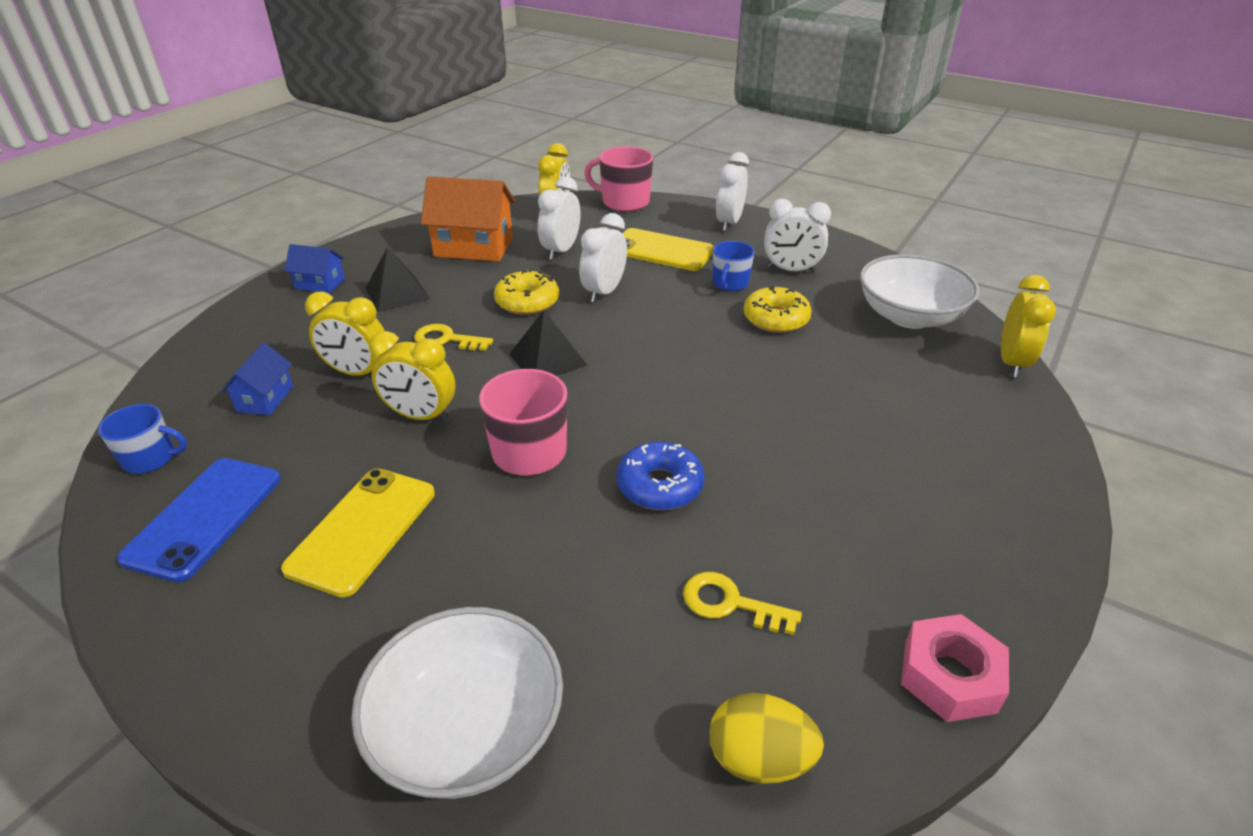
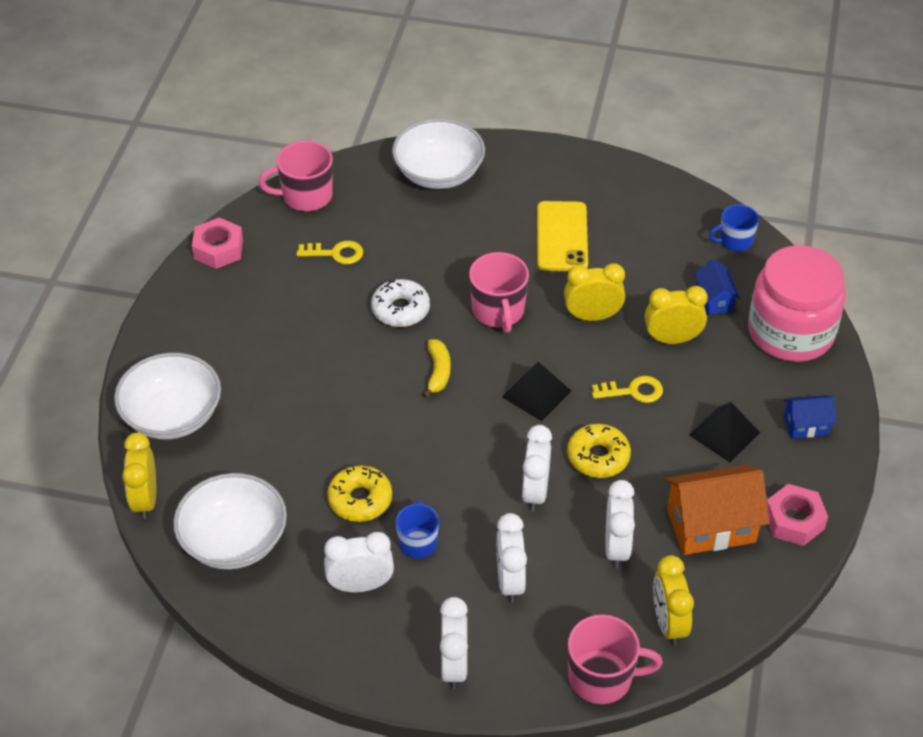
camera: 160 degrees right, 10 degrees up
blue phone [117,458,281,582] -> none
blue donut [617,441,704,510] -> white donut [371,279,430,327]
yellow phone [622,228,714,271] -> white clock [497,513,527,603]
yellow egg [709,693,824,784] -> pink mug [259,141,333,211]
none -> white bowl [114,353,221,439]
none -> yellow banana [423,339,451,398]
none -> pink jar [748,245,846,362]
none -> pink nut [767,484,828,546]

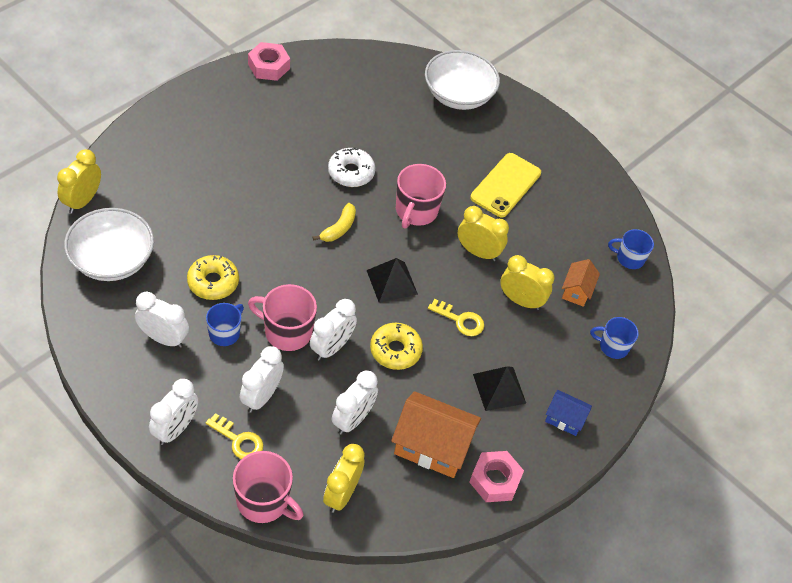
camera: 25 degrees right, 5 degrees up
white bowl [114,353,221,439] -> none
pink mug [259,141,333,211] -> pink mug moved to [248,284,317,351]
yellow key [297,241,363,264] -> yellow key moved to [206,413,263,459]
blue house [694,259,740,315] -> orange house [562,259,600,307]
pink jar [748,245,846,362] -> blue mug [590,317,639,359]

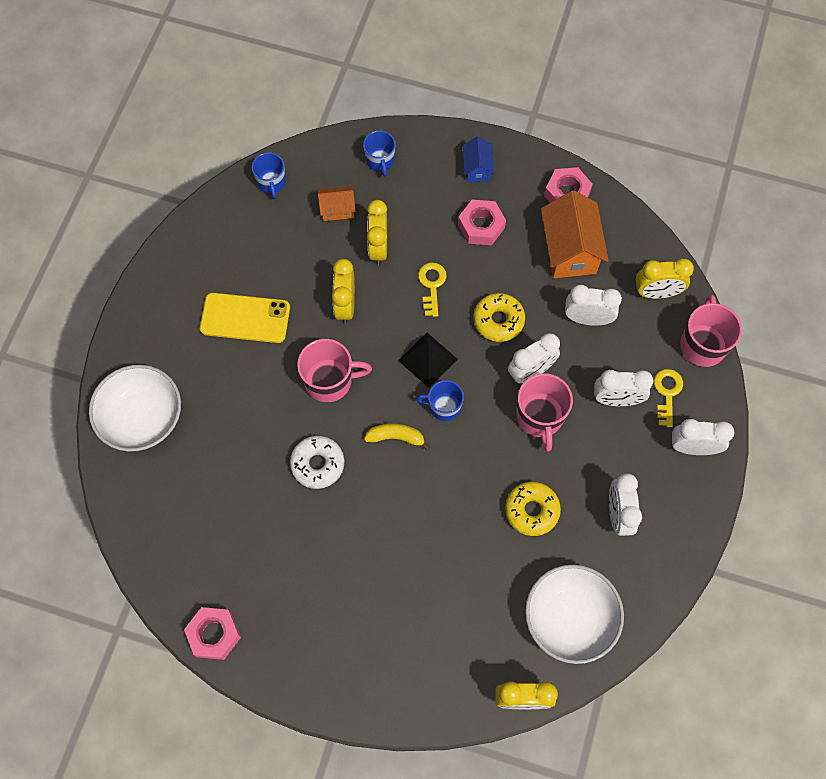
camera: 110 degrees left, 15 degrees up
blue mug [206,303,244,346] -> blue mug moved to [416,380,464,421]
white clock [310,299,357,361] -> white clock turned 135 degrees clockwise [508,333,560,383]
black pyramid [473,366,526,411] -> pink nut [458,200,506,245]

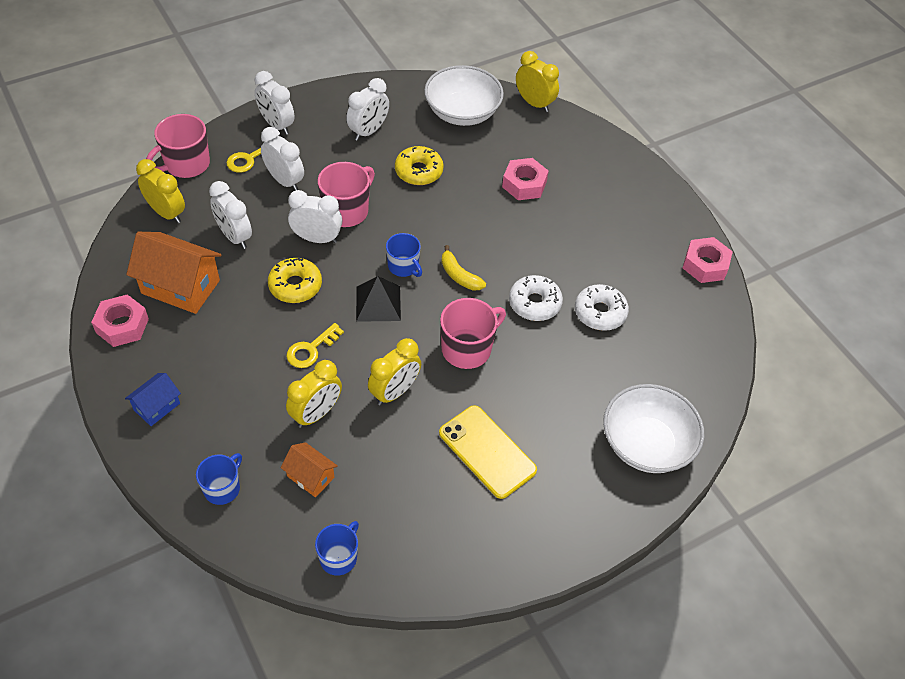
camera: 140 degrees left, 15 degrees down
pink mug [297,339,372,402] -> pink mug turned 105 degrees clockwise [440,298,506,369]
pink nut [458,200,506,245] -> pink nut moved to [502,158,549,200]
orange house [541,190,609,278] -> orange house turned 75 degrees clockwise [126,232,222,314]
none -> white donut [575,284,629,331]

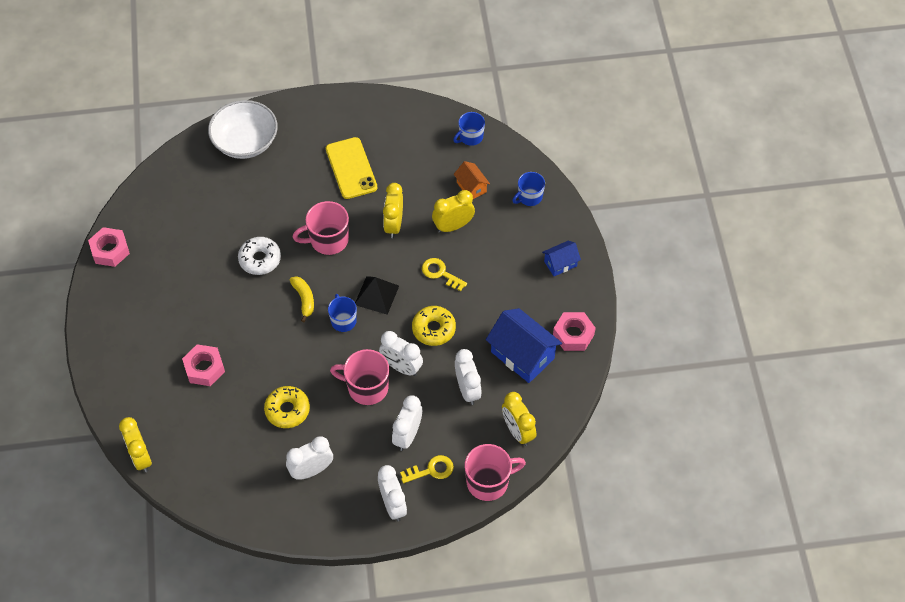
camera: 155 degrees left, 5 degrees up
orange house [126,232,222,314] -> blue house [486,308,562,383]
white clock [261,127,304,191] -> white clock turned 45 degrees clockwise [392,395,422,451]
yellow key [286,323,344,368] -> yellow key turned 120 degrees counterclockwise [422,258,467,291]
pink mug [318,162,375,227] -> pink mug turned 45 degrees clockwise [330,349,389,405]
yellow clock [368,338,421,405] -> yellow clock turned 60 degrees counterclockwise [383,183,403,238]
white bowl [424,65,504,126] -> none
white donut [575,284,629,331] -> none

